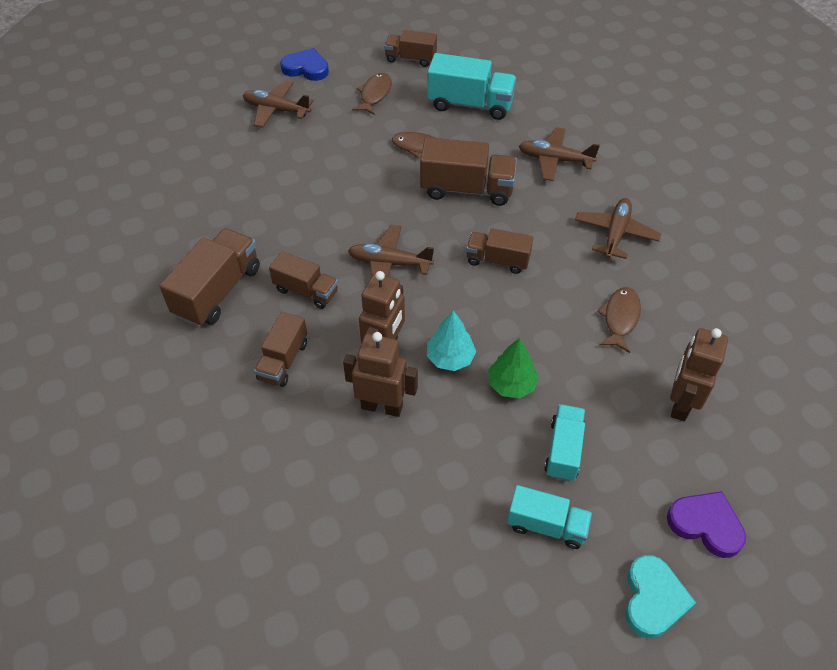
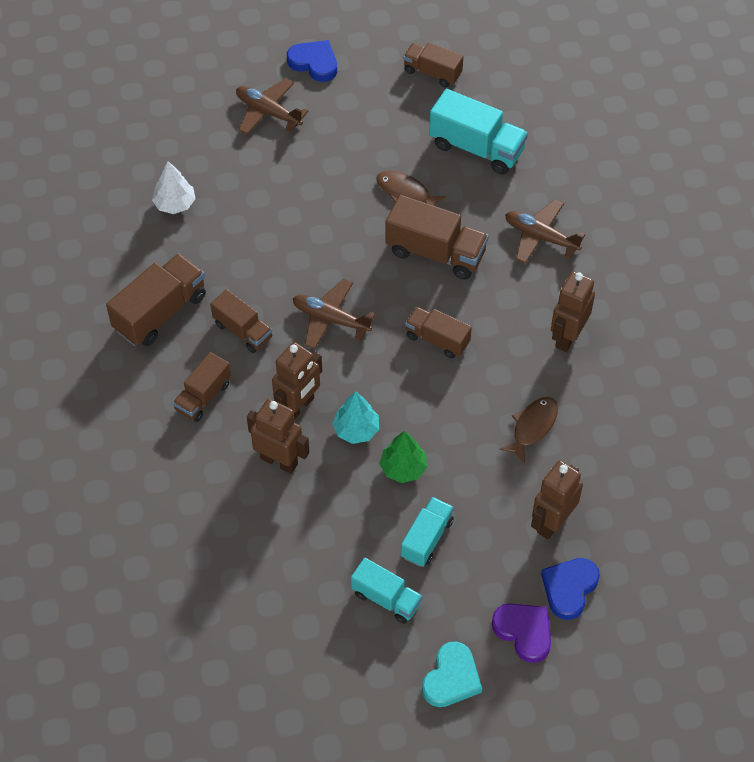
camera: 15 degrees right, 5 degrees up
brown fish [352,73,392,115] -> none
brown plane [575,198,662,259] -> brown robot [551,271,595,352]
none -> white tree [152,161,196,214]
none -> blue heart [541,558,600,620]

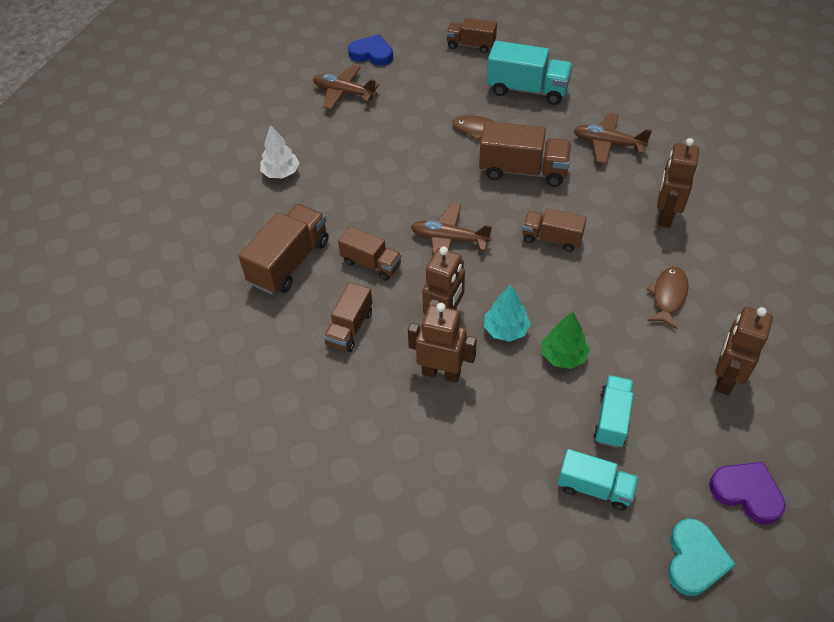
camera: 10 degrees left, 5 degrees down
blue heart [541,558,600,620] -> none

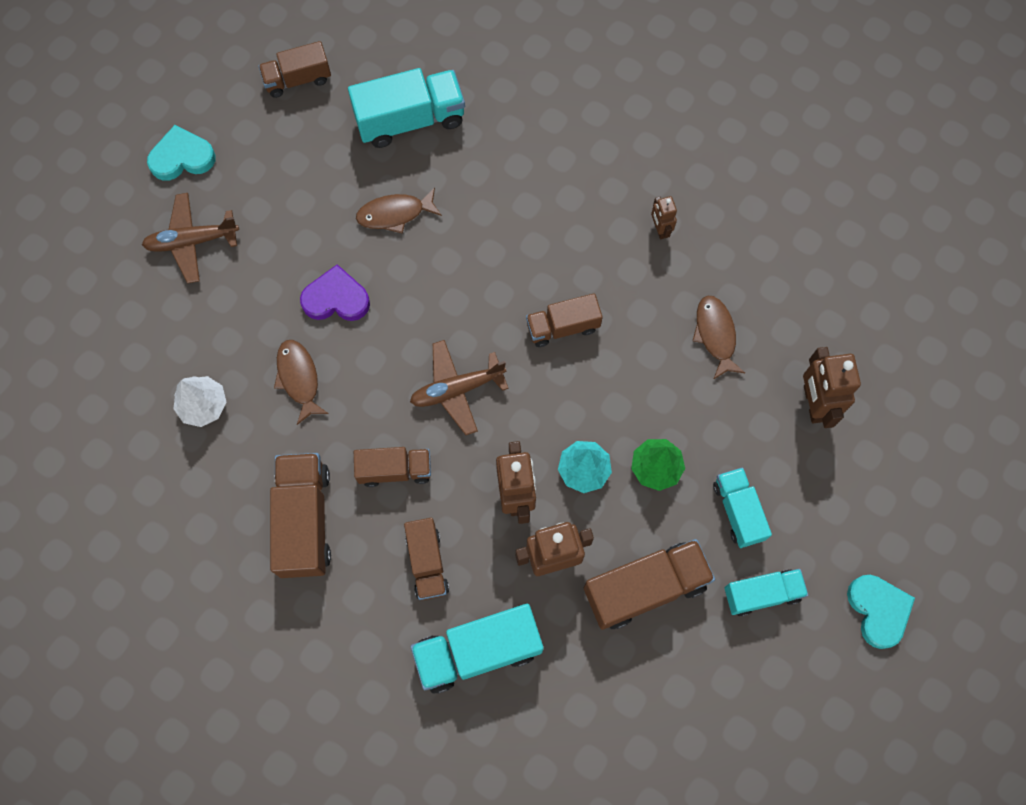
camera: 35 degrees left, 20 degrees up
blue heart [348,35,393,66] -> turquoise heart [147,125,216,181]
brown truck [479,121,572,187] -> brown truck moved to [584,539,715,630]
brown plane [573,113,652,164] -> none
brown robot [657,138,699,228] -> brown robot [651,196,677,239], size x0.55
purple heart [709,462,785,524] -> purple heart moved to [300,264,370,321]
none -> brown fish [274,340,329,425]
none -> turquoise truck [411,604,544,694]

